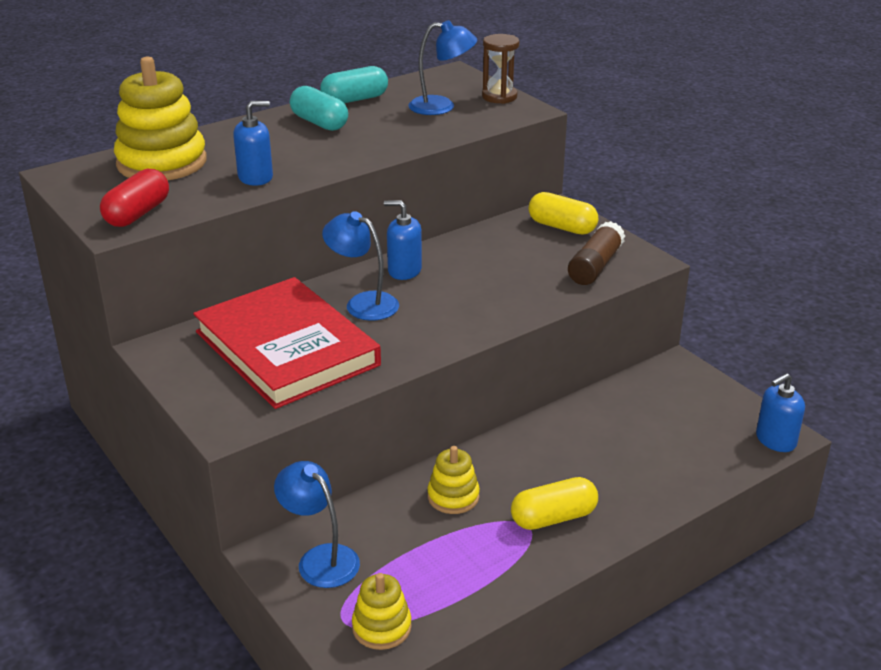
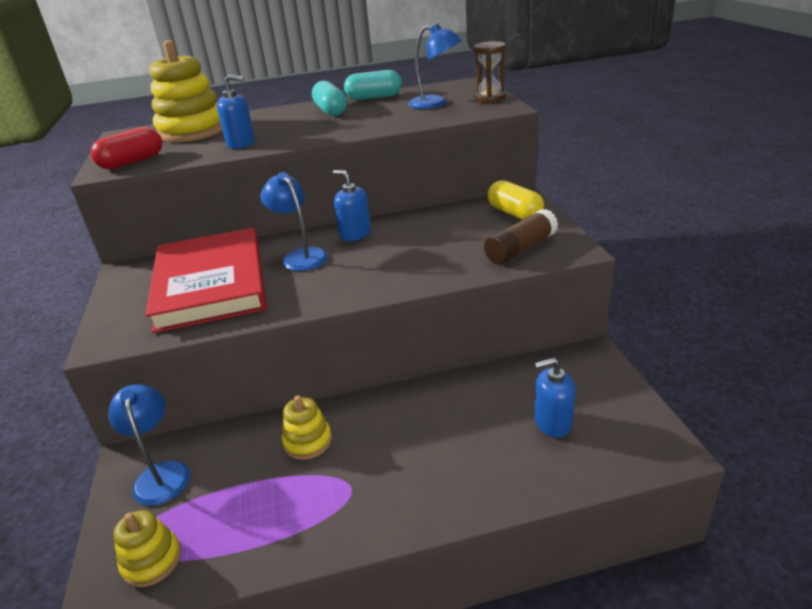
camera: 25 degrees right, 0 degrees up
yellow capsule [511,477,598,530] -> none
blue soap dispenser [756,373,805,452] -> blue soap dispenser moved to [534,357,576,438]

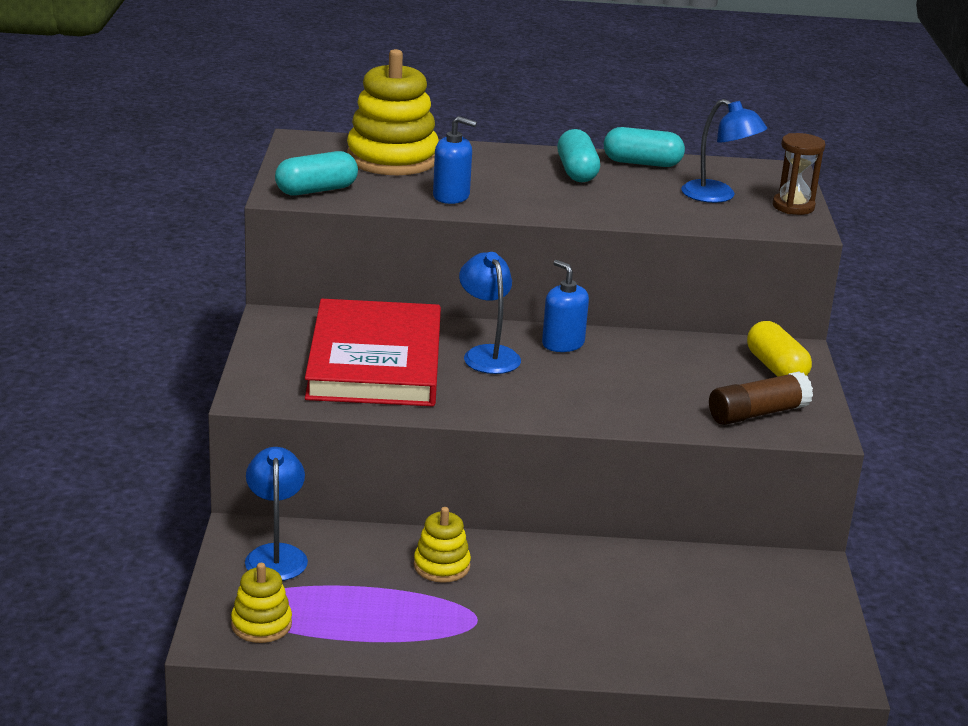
camera: 10 degrees right, 5 degrees down
red capsule [91,127,162,170] -> turquoise capsule [275,151,358,195]
blue soap dispenser [534,357,576,438] -> none

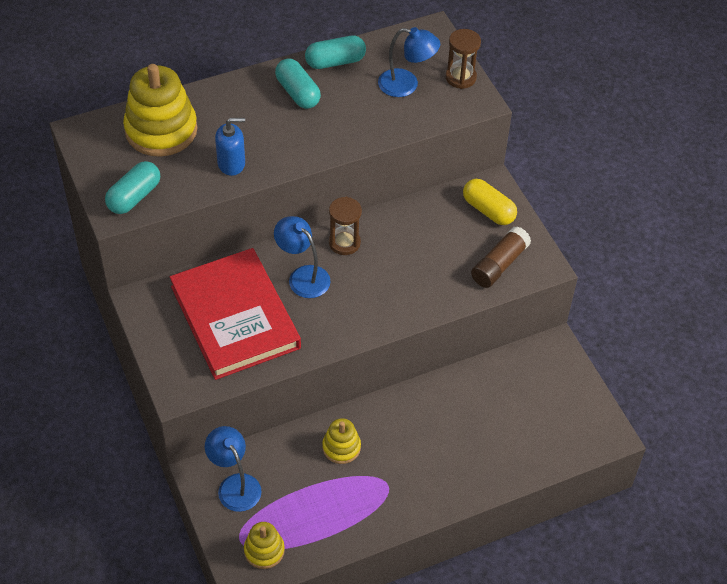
camera: 25 degrees left, 25 degrees up
blue soap dispenser [542,260,589,352] -> brown hourglass [329,197,362,255]

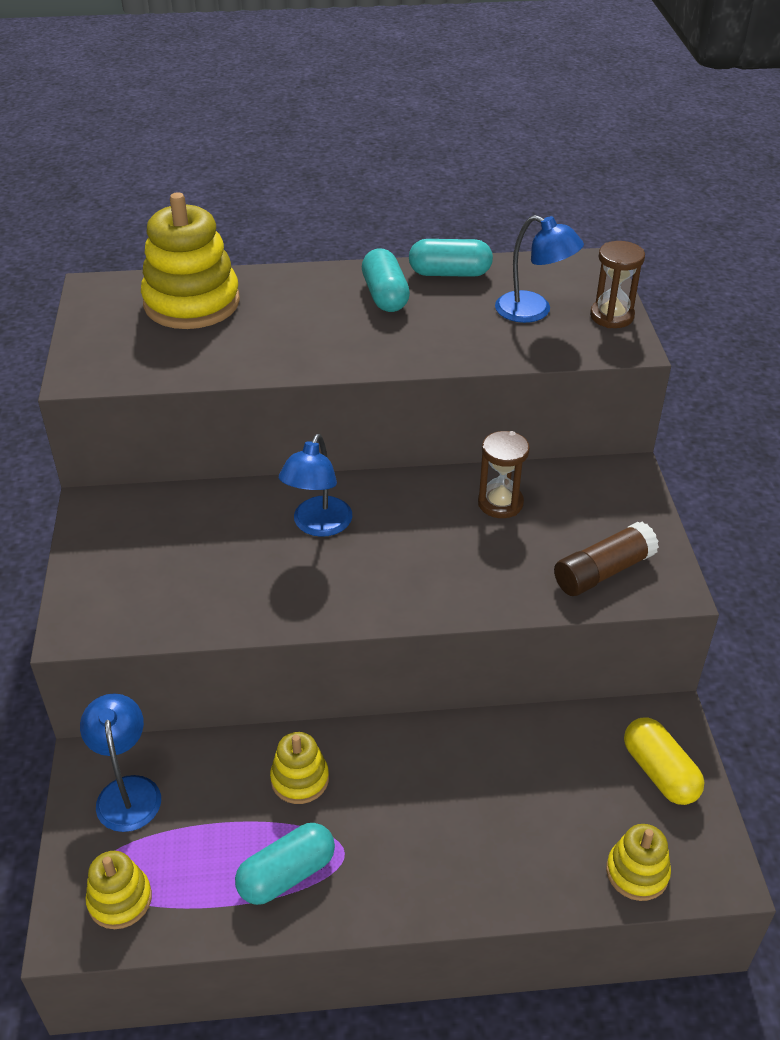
camera: 20 degrees right, 10 degrees down
turquoise capsule [105,161,160,214] -> turquoise capsule moved to [235,823,335,905]
red book [170,248,301,380] -> none
blue soap dispenser [215,118,245,176] -> none
blue lamp [274,216,331,298] -> blue lamp turned 135 degrees counterclockwise [279,434,352,537]
brown hourglass [329,197,362,255] -> brown hourglass moved to [478,431,530,518]
yellow capsule [463,179,517,225] -> yellow capsule moved to [624,718,704,805]
none -> yellow stacking toy [606,824,671,901]

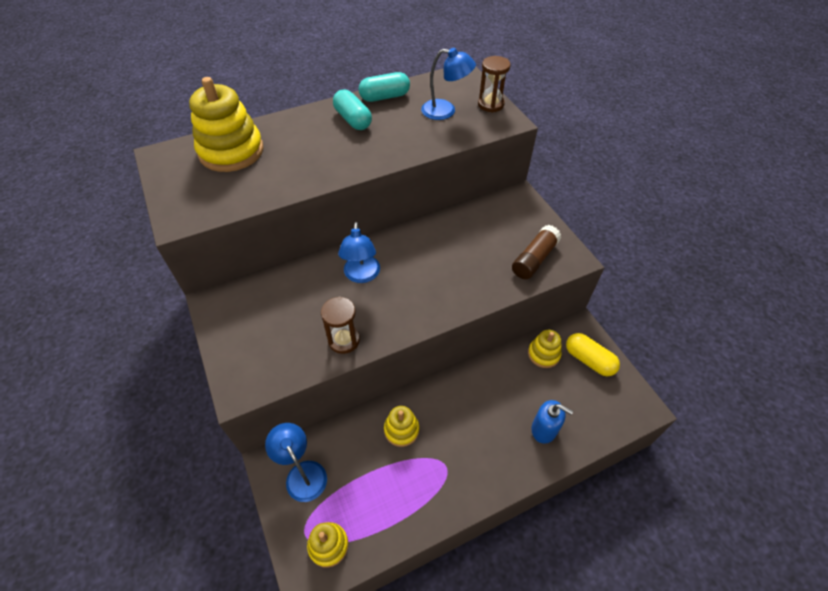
camera: 20 degrees left, 10 degrees up
turquoise capsule [235,823,335,905] -> none
brown hourglass [478,431,530,518] -> brown hourglass moved to [321,297,360,354]
yellow stacking toy [606,824,671,901] -> yellow stacking toy moved to [528,330,562,368]
none -> blue soap dispenser [531,400,573,444]

